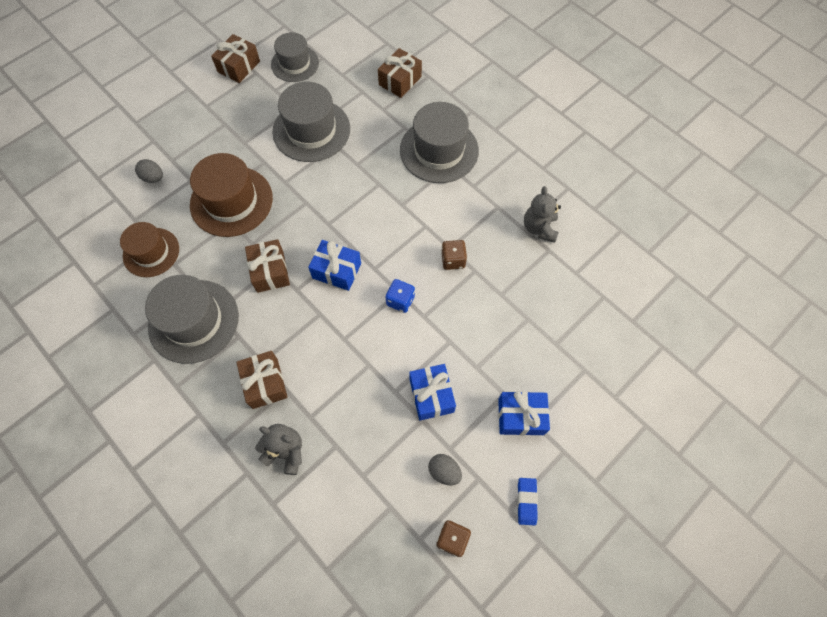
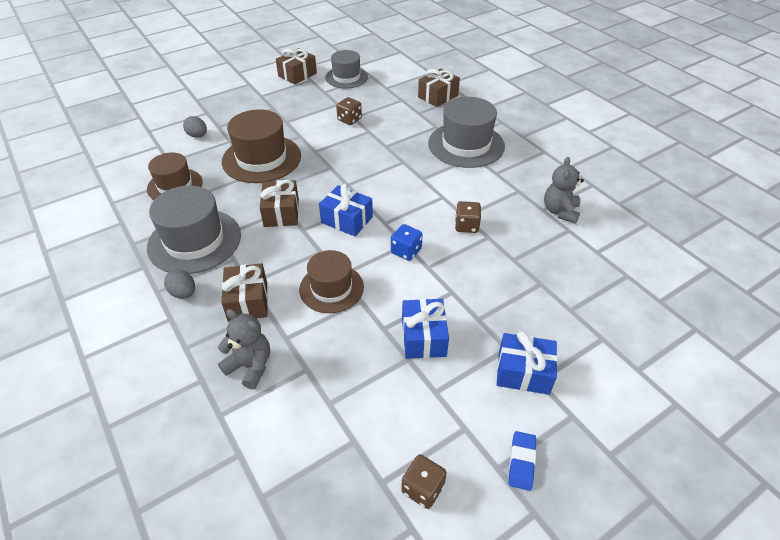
camera: 10 degrees right, 20 degrees down
grey hat [272,82,350,162] -> brown dice [336,97,362,125]
grey egg [428,454,462,485] -> grey egg moved to [164,269,195,299]
none -> brown hat [299,250,364,313]

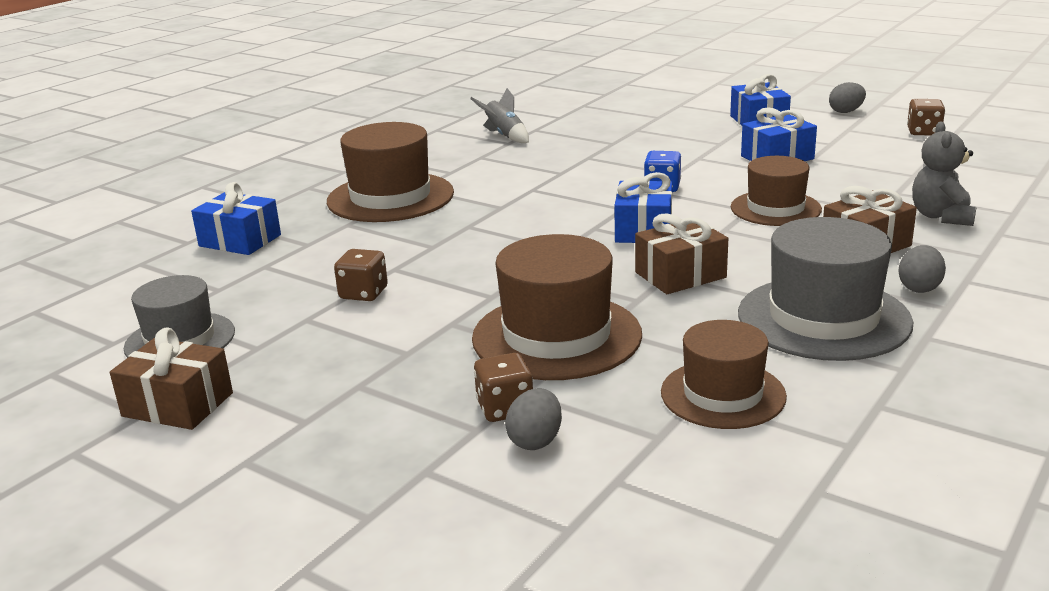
camera: 110 degrees left, 20 degrees down
brown gift [418,69,460,107] -> blue gift [191,182,281,255]
grey hat [428,97,505,168] -> brown hat [327,122,454,222]
brown dice [455,201,481,233] -> brown dice moved to [474,353,533,422]
blue eraser [508,431,536,491] -> grey egg [829,82,866,113]
grey teddy bear [544,157,584,224] -> grey rocket [470,88,529,143]

